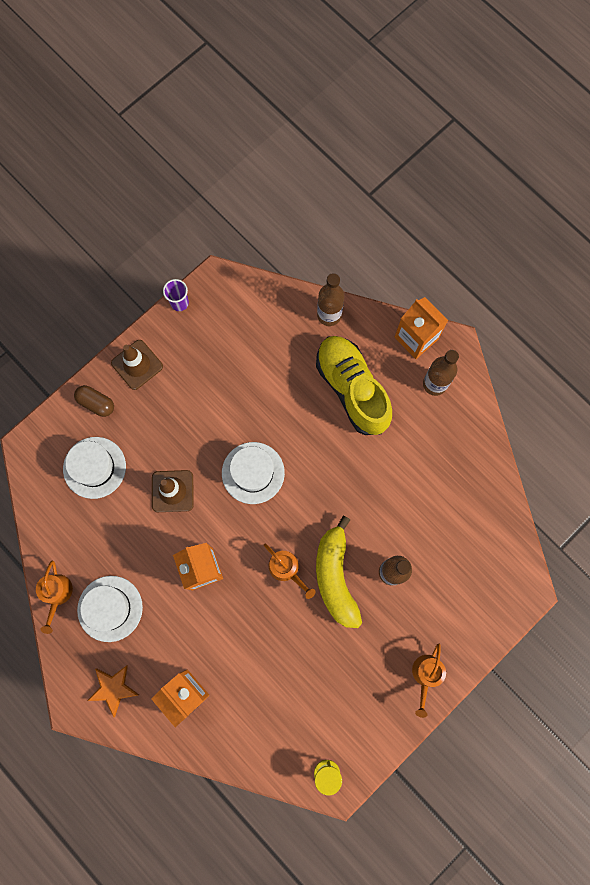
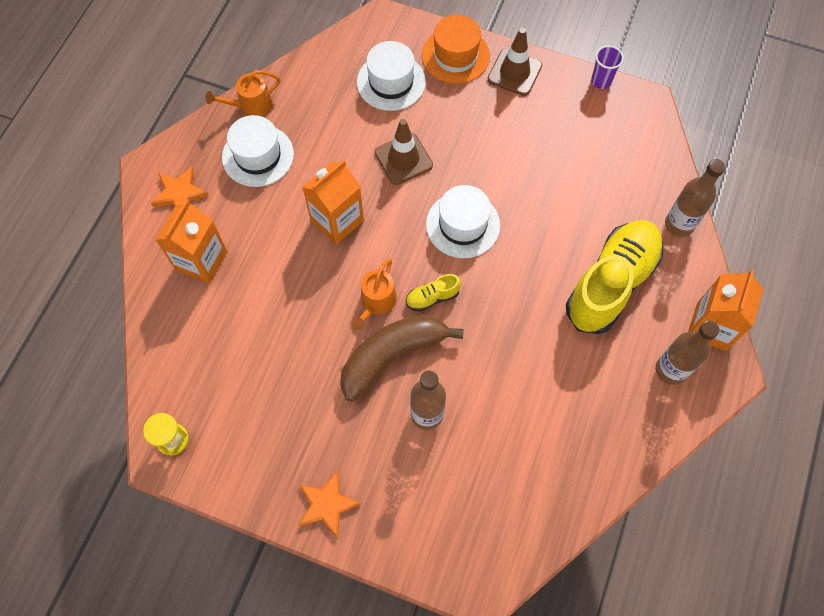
camera: 65 degrees right, 10 degrees down
brown capsule [74,385,114,417] -> orange hat [422,15,490,84]
yellow banana [316,516,362,628] -> brown banana [340,315,464,402]
orange watering can [412,644,446,718] -> orange star [298,471,361,538]
none -> yellow shoe [406,274,461,312]

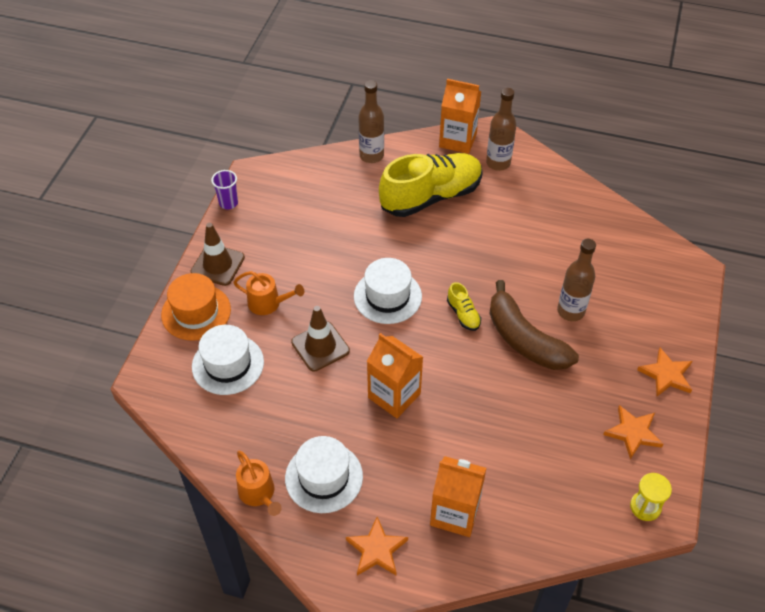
camera: 95 degrees left, 15 degrees down
orange watering can [351,259,397,330] -> orange watering can moved to [233,271,304,315]
yellow shoe [566,220,663,334] -> yellow shoe turned 120 degrees clockwise [379,153,483,217]
none -> orange star [603,405,664,460]

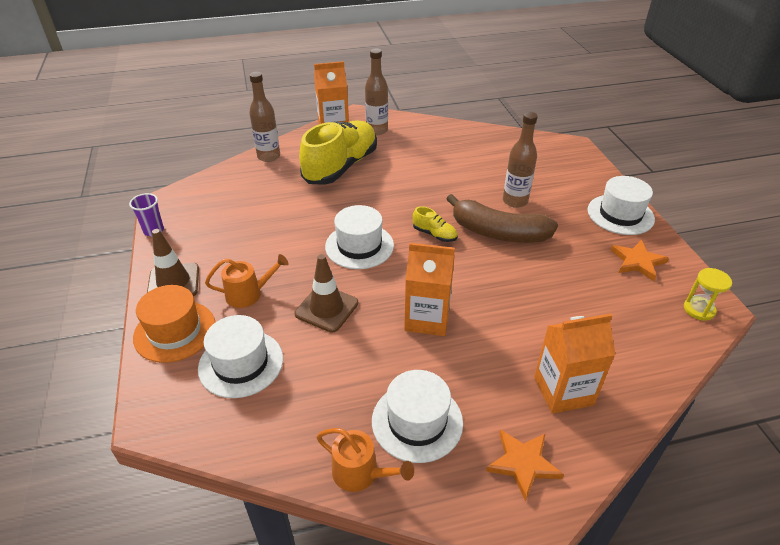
camera: 30 degrees left, 10 degrees down
orange star [637,348,693,396] -> white hat [588,176,655,235]

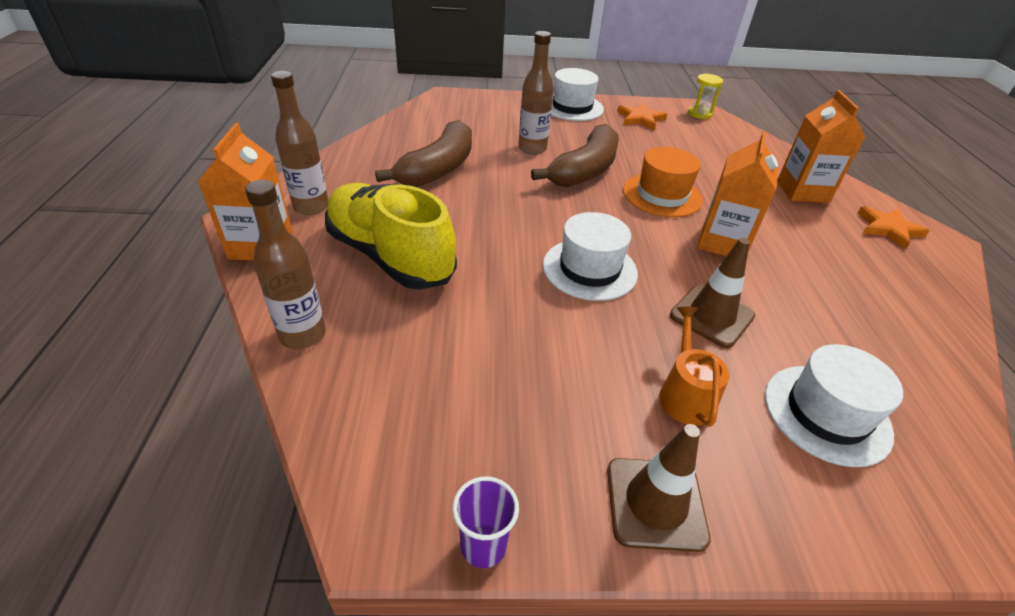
camera: 80 degrees left, 0 degrees up
orange hat [133,285,215,363] -> orange hat moved to [623,147,703,217]
orange watering can [316,428,414,492] -> none
white hat [372,370,463,463] -> none
yellow shoe [413,206,458,242] -> none
none -> brown banana [375,120,472,187]

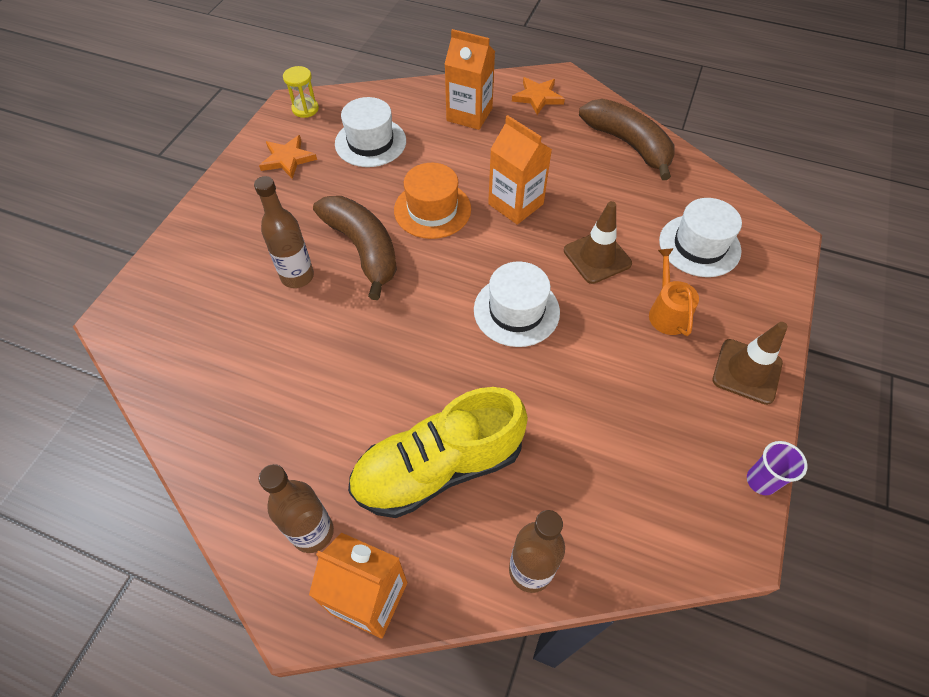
camera: 65 degrees left, 15 degrees up
brown banana [375,120,472,187] -> brown banana moved to [579,99,674,180]
white hat [551,68,604,121] -> white hat moved to [335,97,406,167]
orange watering can [659,307,730,427] -> orange watering can turned 60 degrees clockwise [649,248,699,336]

